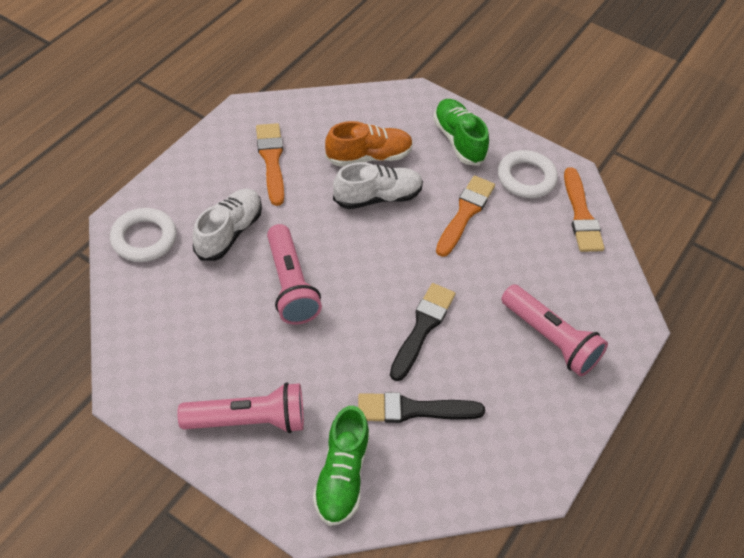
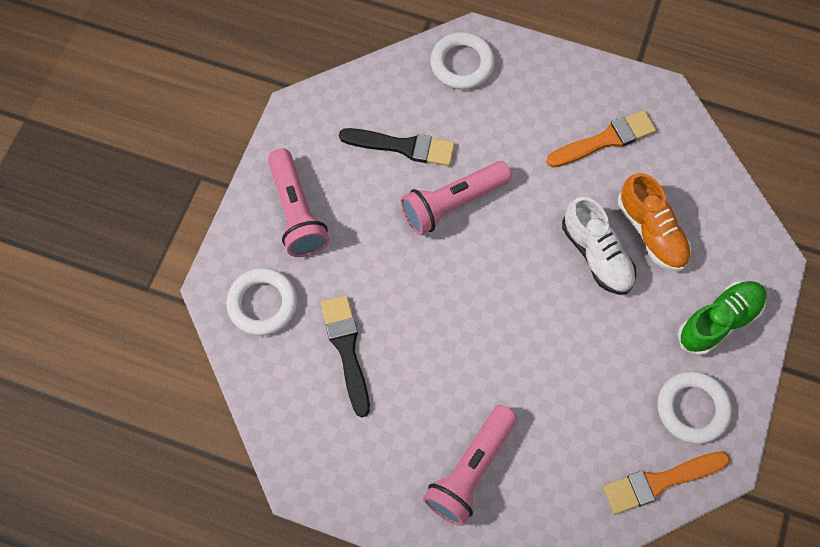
camera: 80 degrees right, 15 degrees up
white shoe [193,188,262,261] -> none
green shoe [313,406,369,526] -> white ring [226,268,297,335]
black brush [390,283,455,381] -> black brush moved to [339,128,455,166]
orange brush [436,175,495,257] -> none

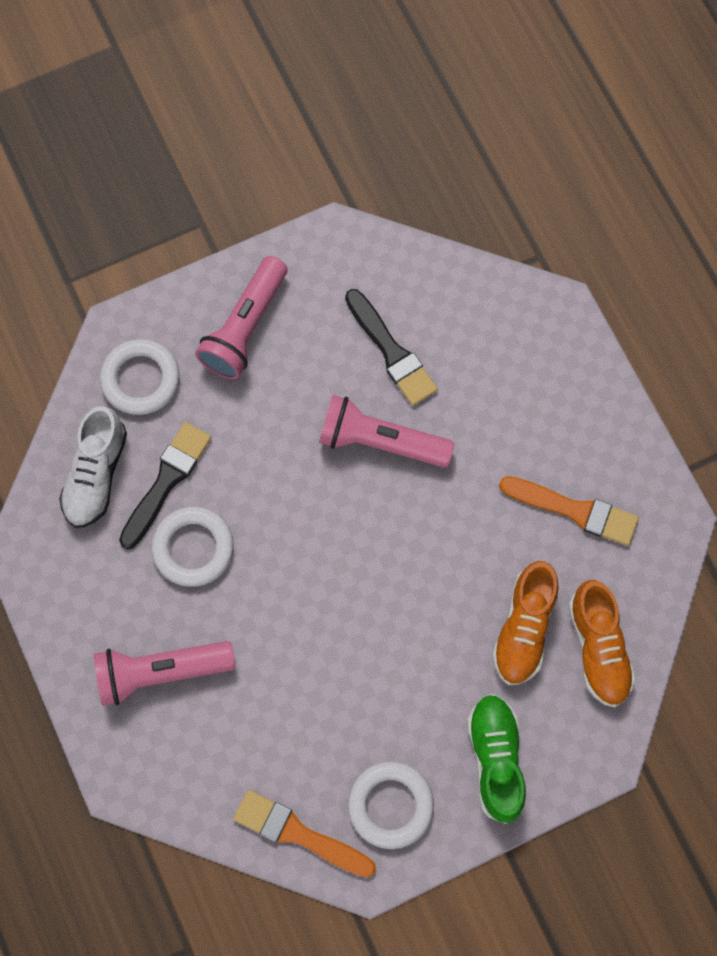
camera: 45 degrees right, 5 degrees up
white ring [430,32,495,89] -> white ring moved to [152,507,234,587]
white shoe [562,197,636,295] -> white shoe moved to [59,406,127,528]
green shoe [678,281,767,355] -> green shoe turned 105 degrees counterclockwise [467,694,526,824]
none -> orange shoe [568,580,636,707]

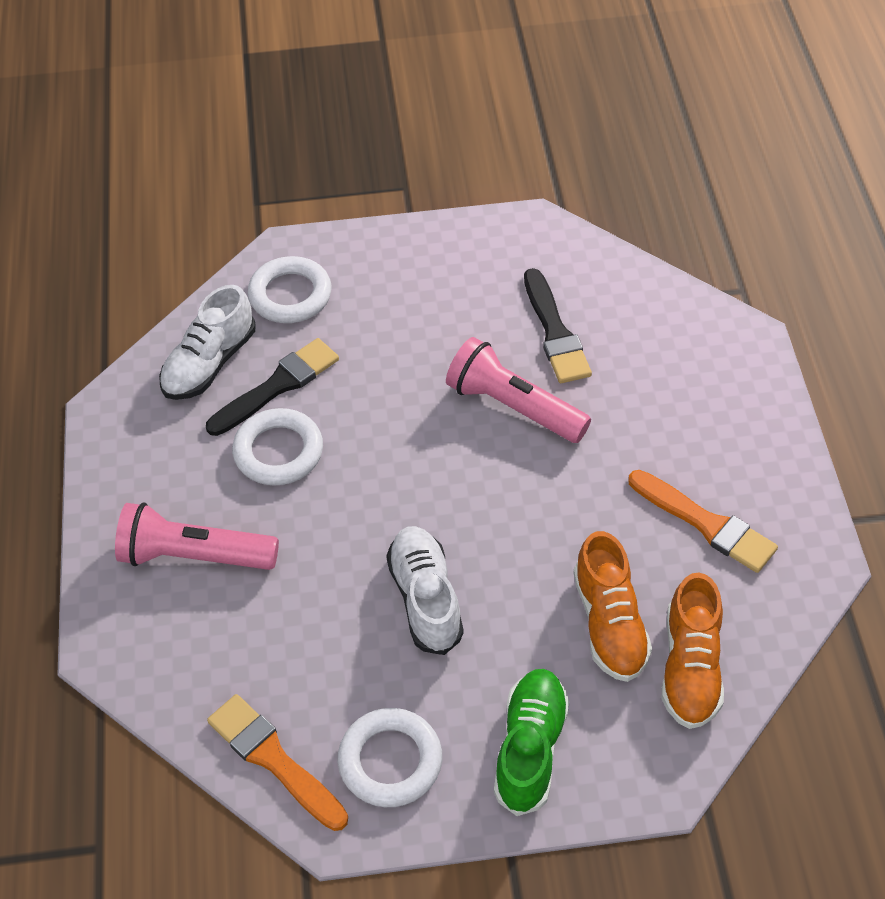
camera: 20 degrees right, 20 degrees down
pink flashlight [195,256,287,379] -> none
orange shoe [492,561,558,685] -> orange shoe turned 45 degrees counterclockwise [573,531,652,682]
none -> white shoe [386,526,463,655]

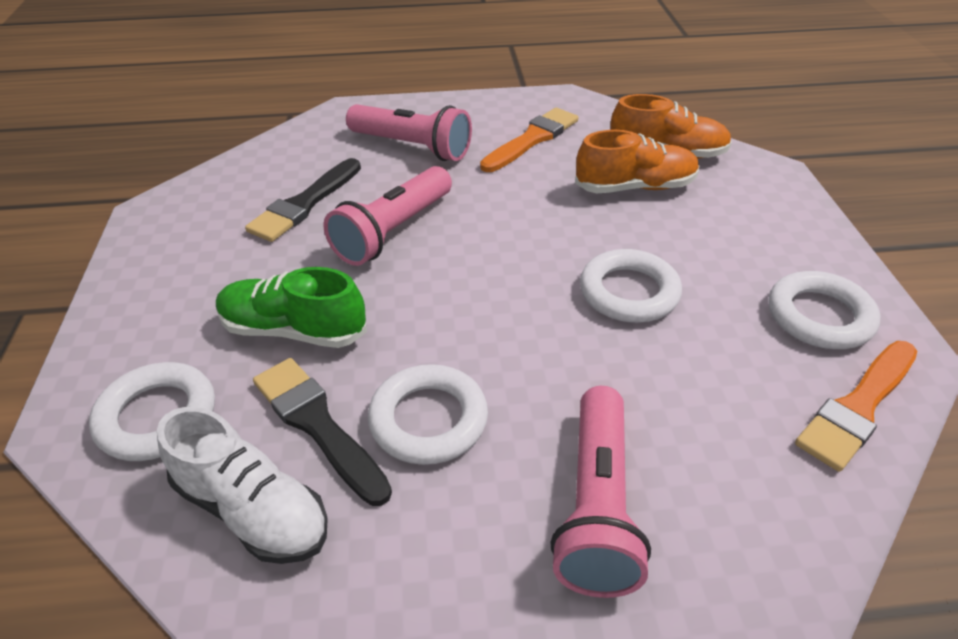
camera: 90 degrees left, 10 degrees down
white shoe [386,526,463,655] -> white ring [580,249,682,323]
green shoe [494,669,569,816] -> green shoe moved to [216,267,367,348]
black brush [524,268,592,383] -> black brush turned 135 degrees clockwise [245,158,361,242]
none -> pink flashlight [346,104,472,161]

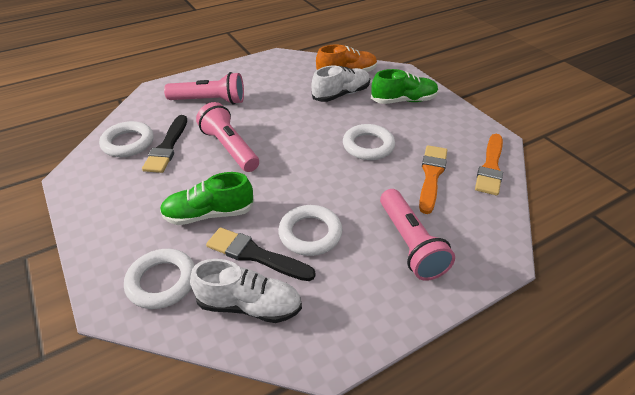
camera: 25 degrees left, 0 degrees up
pink flashlight [324,166,452,266] -> pink flashlight turned 135 degrees clockwise [196,102,259,172]
orange brush [480,108,578,172] -> orange brush moved to [419,145,447,214]
orange shoe [575,130,699,193] -> white shoe [311,66,370,102]
white ring [769,271,880,349] -> white ring moved to [99,121,154,157]
none -> green shoe [371,69,439,104]

